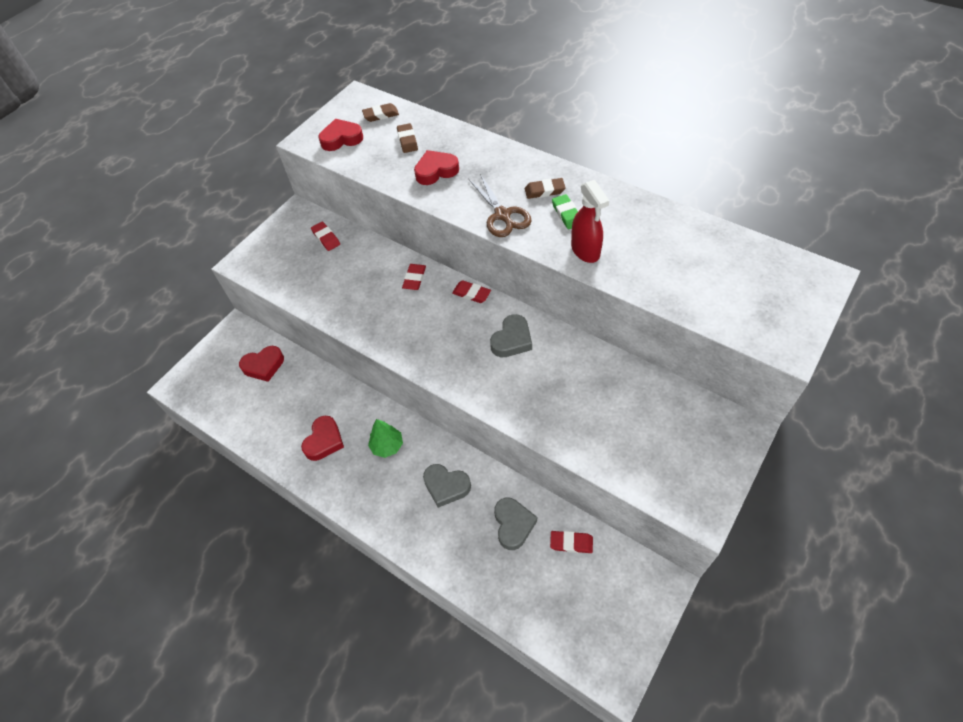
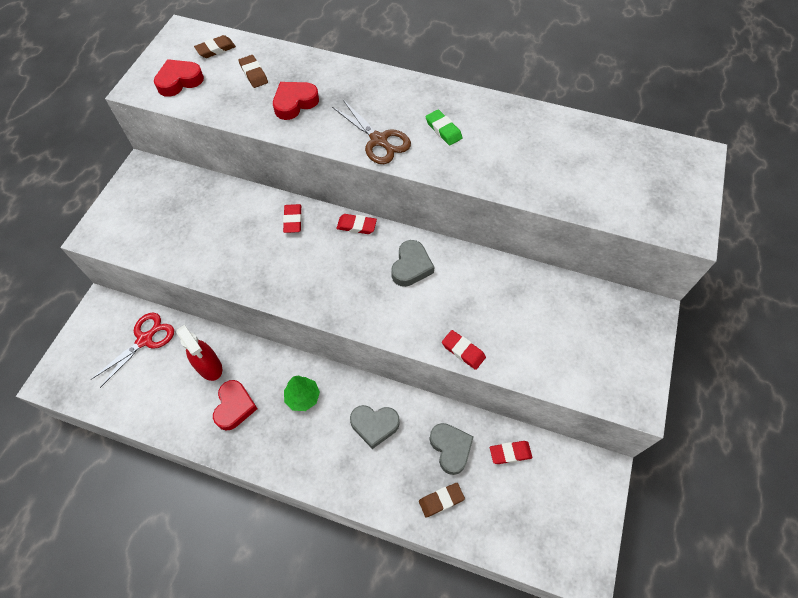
camera: 20 degrees left, 5 degrees up
red heart [239,346,284,382] -> red scissors [91,313,174,388]
red eraser [311,222,340,251] -> red eraser moved to [442,330,486,370]
brown eraser [525,178,566,199] -> brown eraser moved to [419,483,465,518]
red spray bottle [571,180,609,263] -> red spray bottle moved to [176,325,222,381]

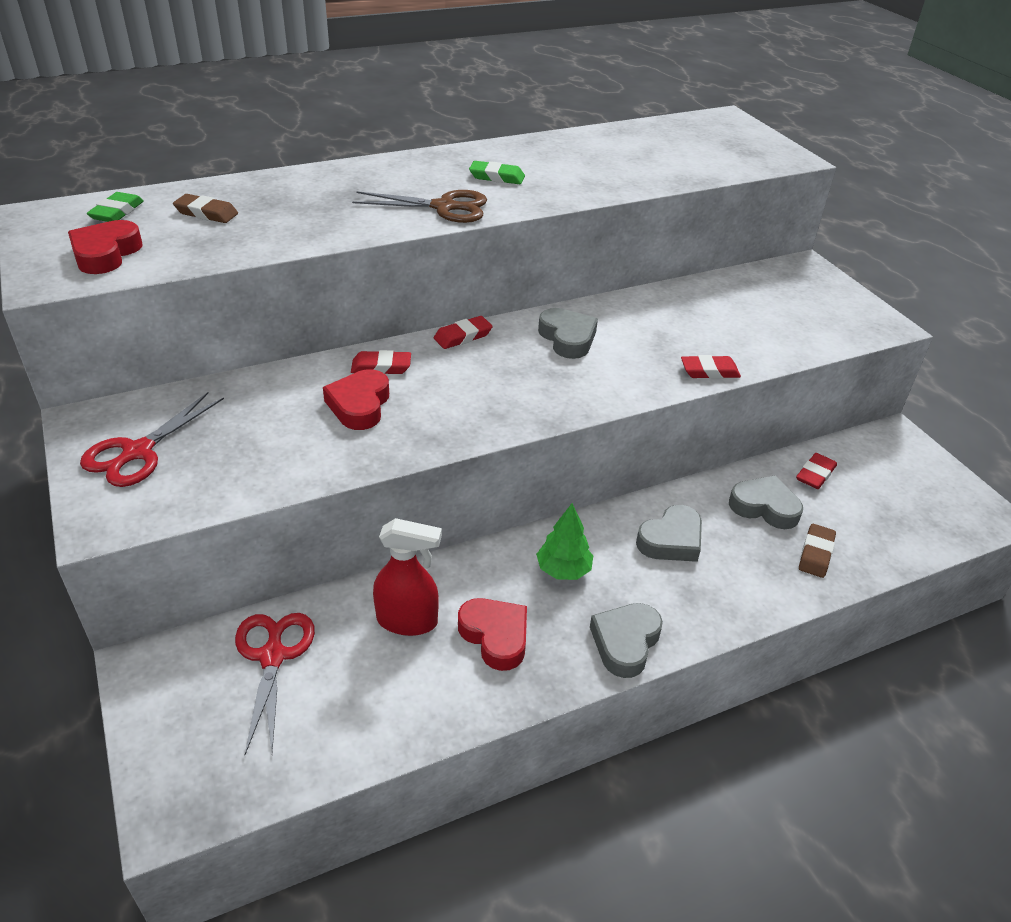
camera: 45 degrees left, 20 degrees down
brown eraser [194,35,236,58] -> green eraser [87,192,144,222]
red heart [273,82,319,120] -> red heart moved to [323,369,389,430]
red eraser [283,204,302,233] -> red eraser turned 45 degrees counterclockwise [351,350,411,374]
none -> red scissors [80,392,224,487]
none -> grey heart [590,603,663,678]

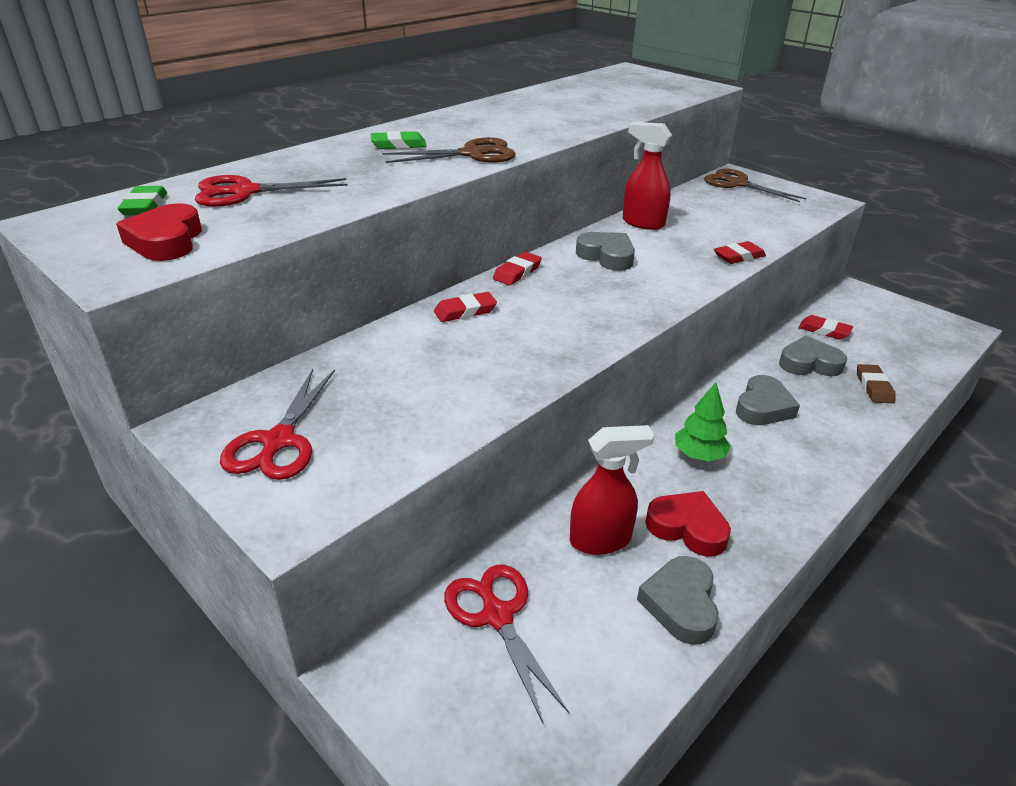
camera: 20 degrees left, 5 degrees down
brown eraser [173,194,238,223] -> red scissors [195,175,348,207]
red heart [323,369,389,430] -> none
green eraser [469,161,525,184] -> green eraser moved to [371,131,427,149]
grey heart [590,603,663,678] -> grey heart moved to [637,556,719,645]
red eraser [796,453,837,489] -> red eraser turned 75 degrees counterclockwise [799,315,853,340]
none -> red spray bottle [623,122,672,230]
none -> brown scissors [704,168,806,202]

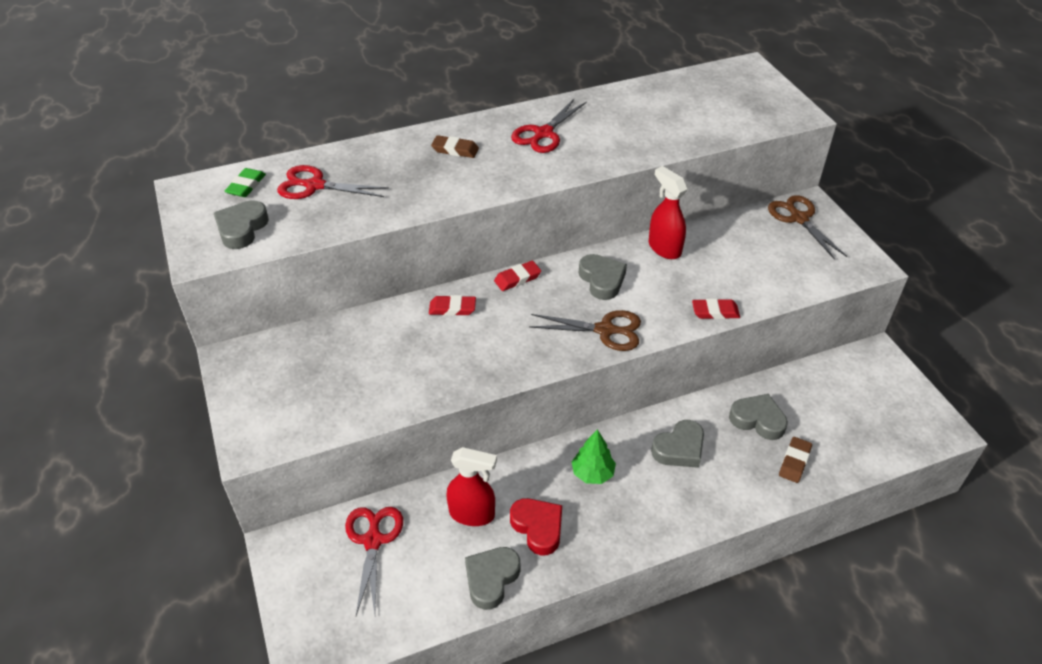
camera: 25 degrees right, 10 degrees up
red heart [116,203,202,261] -> grey heart [214,200,269,249]
red scissors [220,369,335,480] -> red scissors moved to [511,99,587,153]
green eraser [371,131,427,149] -> brown eraser [431,135,479,158]
brown scissors [383,137,516,163] -> brown scissors moved to [529,310,641,351]
red eraser [799,315,853,340] -> none

